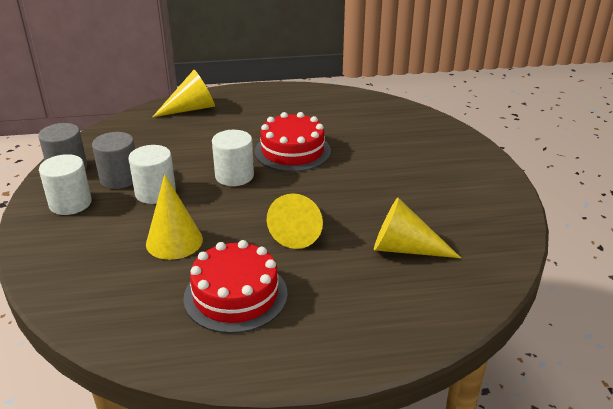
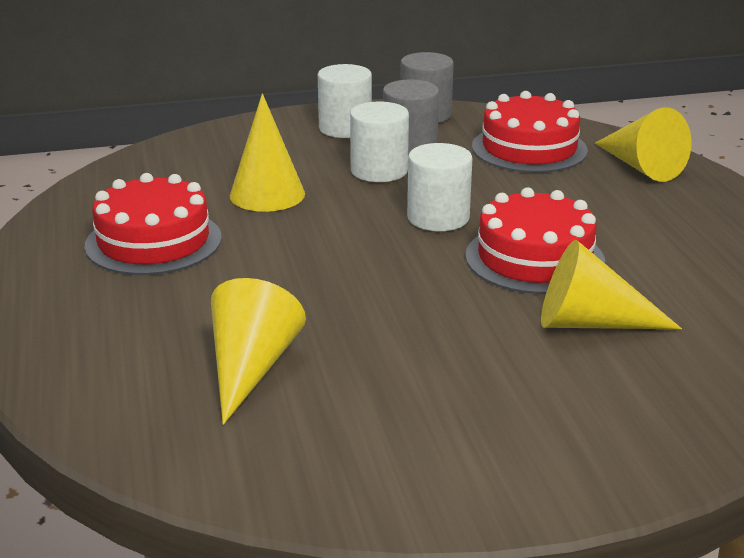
camera: 85 degrees right, 5 degrees down
yellow cone [267,193,323,249] -> yellow cone moved to [541,240,682,329]
none -> red cake [472,91,588,173]

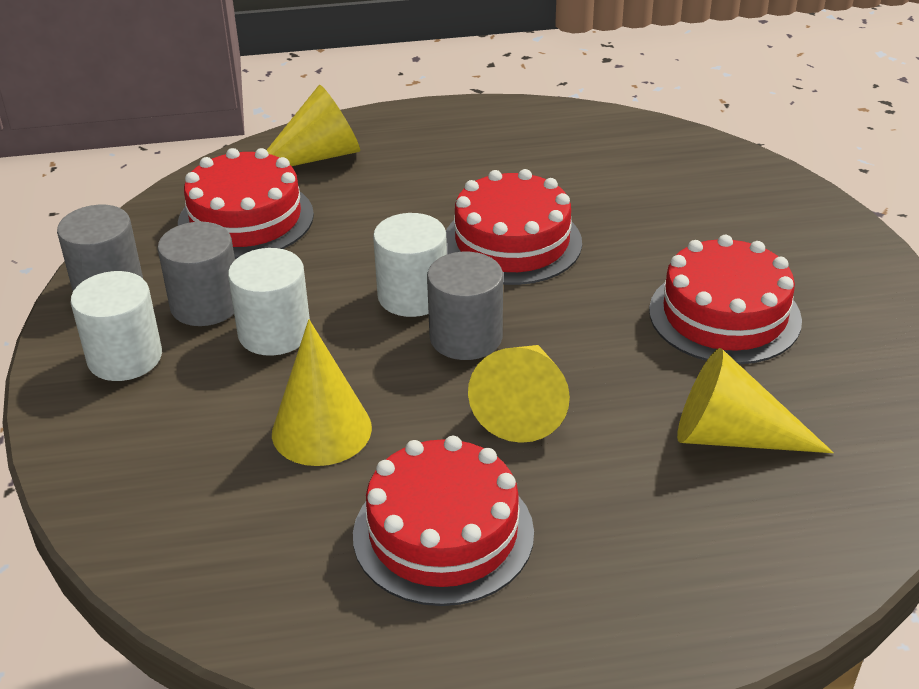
camera: 85 degrees left, 10 degrees up
yellow cone [541,240,682,329] -> yellow cone moved to [468,345,570,443]
none -> grey cylinder [427,252,503,360]
none -> red cake [649,235,802,364]

